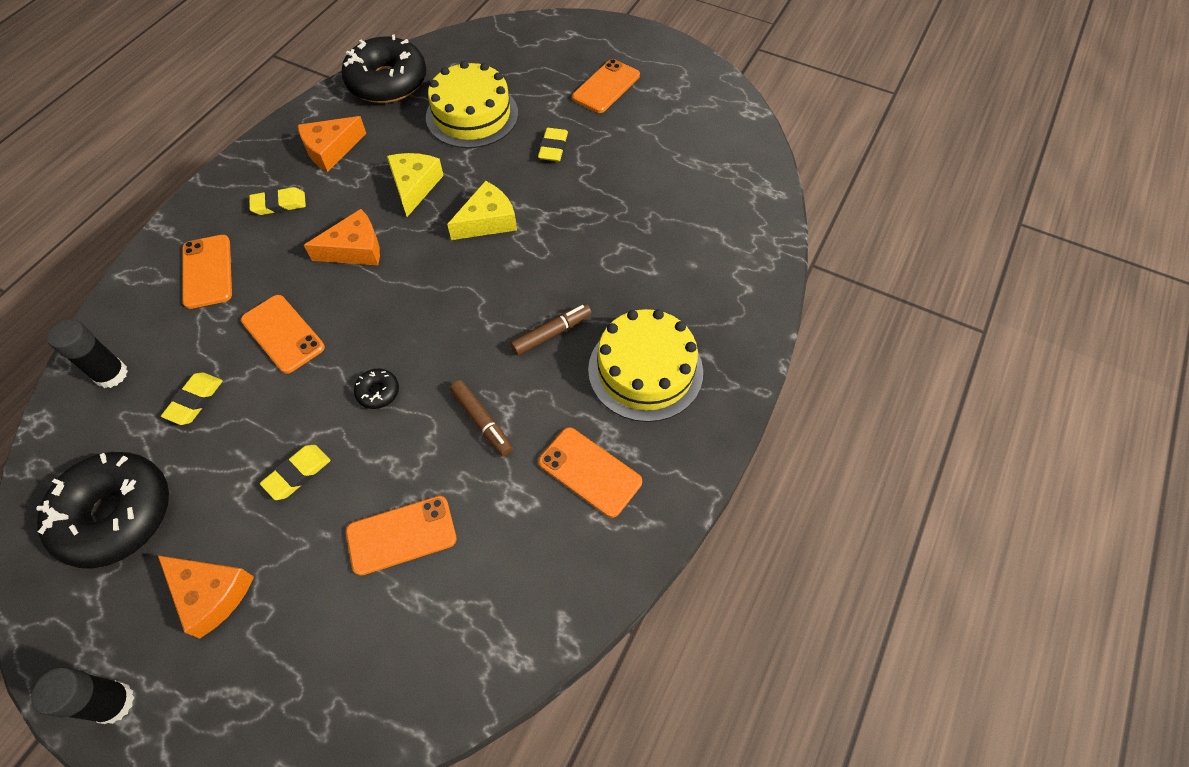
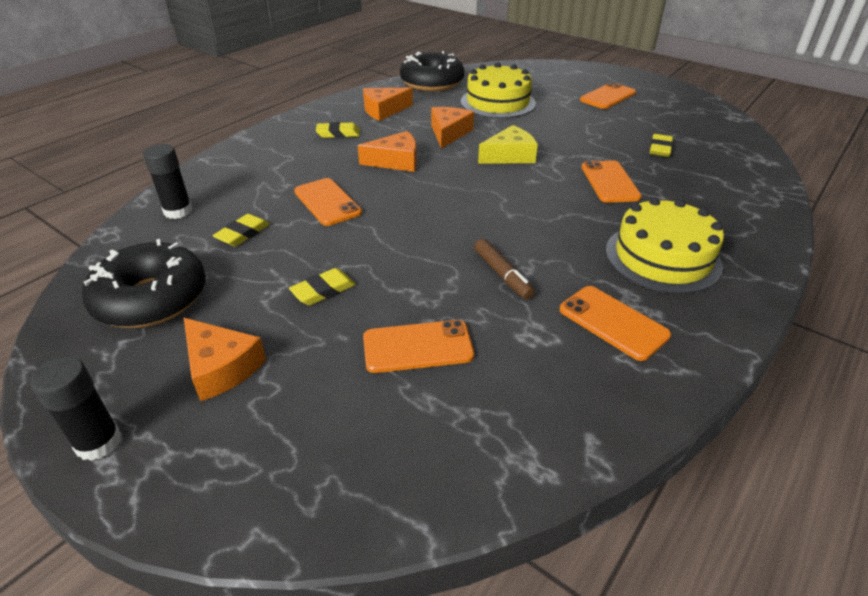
camera: 10 degrees right, 20 degrees down
orange phone [182,235,232,309] -> orange phone moved to [582,160,642,203]
black donut [354,369,399,409] -> none
yellow cheese [387,153,444,217] -> orange cheese [431,107,474,149]
brown marker [510,304,591,356] -> none
yellow eraser [538,128,568,161] -> yellow eraser moved to [650,134,673,157]

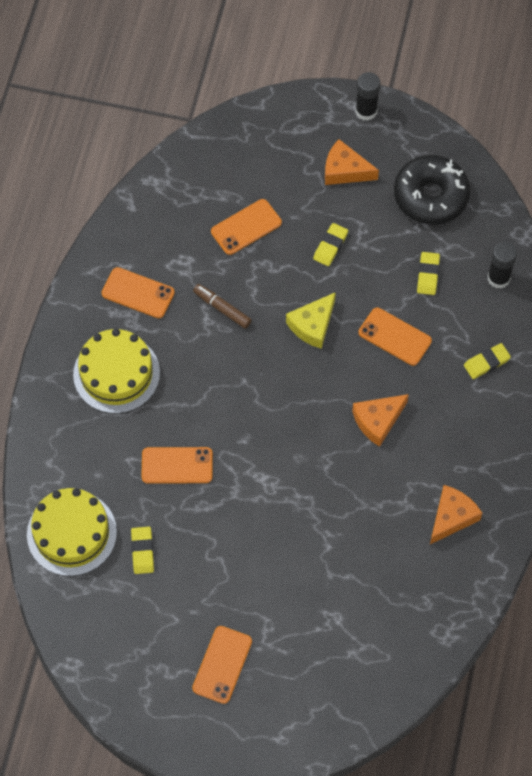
camera: 155 degrees right, 25 degrees up
yellow eraser [316,122,360,138] -> yellow eraser moved to [464,343,511,379]
black donut [400,51,465,92] -> none
orange cheese [431,107,474,149] -> none
yellow cake [461,63,536,118] -> yellow cake moved to [27,488,117,576]
yellow cheese [478,125,538,164] -> yellow cheese moved to [286,292,336,349]
orange phone [582,160,642,203] -> orange phone turned 60 degrees counterclockwise [141,447,213,484]

